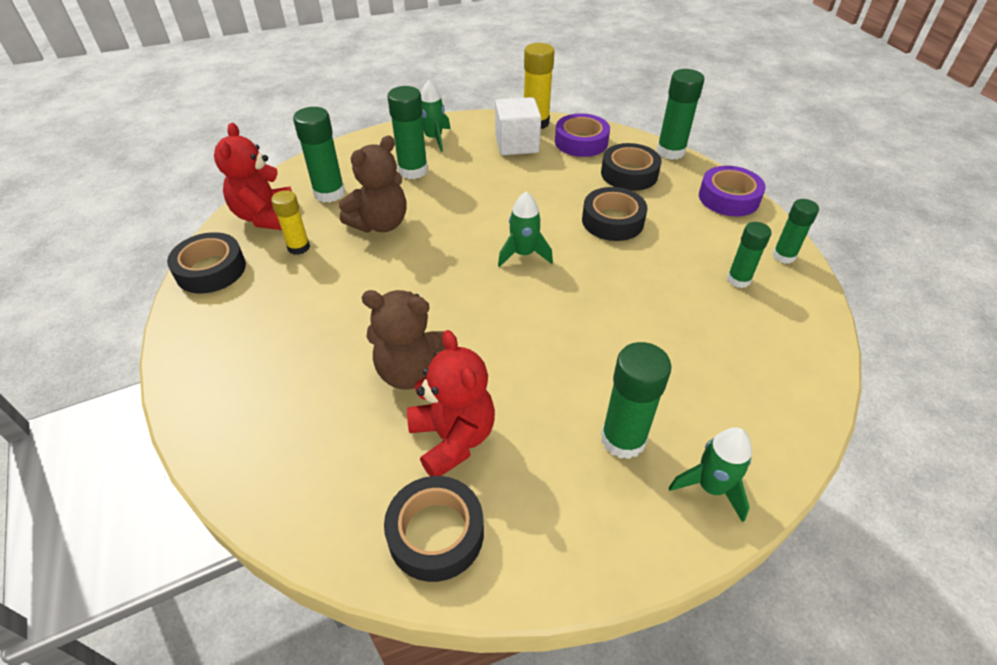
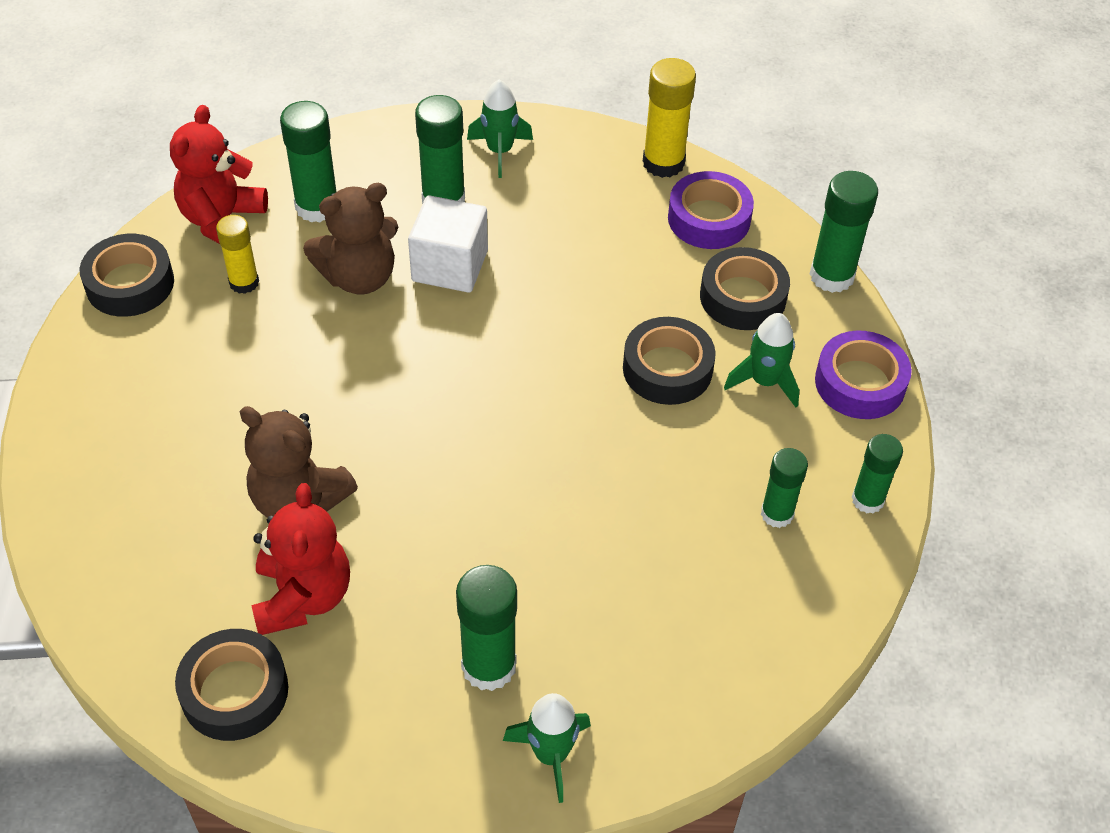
camera: 20 degrees right, 5 degrees up
white cube [495,97,541,155] -> white cube moved to [408,195,488,293]
green rocket [498,191,553,267] -> green rocket moved to [724,313,799,407]

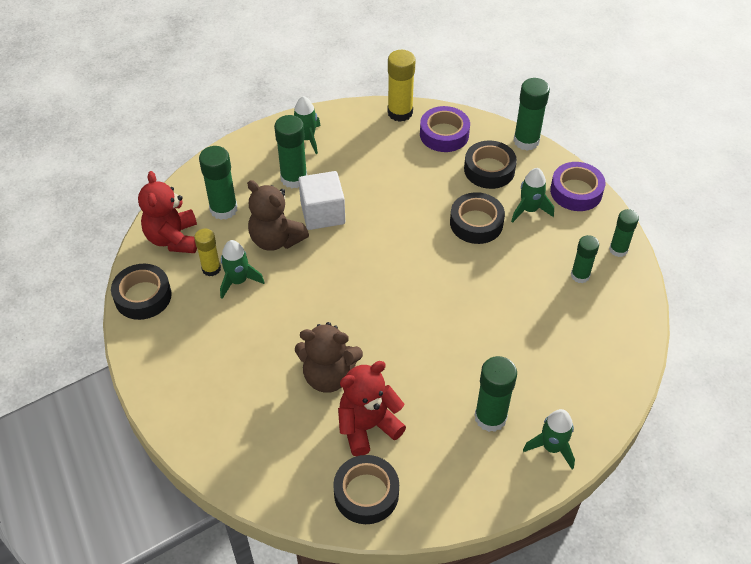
camera: 25 degrees left, 0 degrees up
red teddy bear [252,483,350,635] -> red teddy bear turned 90 degrees counterclockwise [338,361,406,456]
brown teddy bear [303,183,398,295] -> brown teddy bear turned 90 degrees clockwise [247,180,309,251]
none -> green rocket [220,240,265,299]

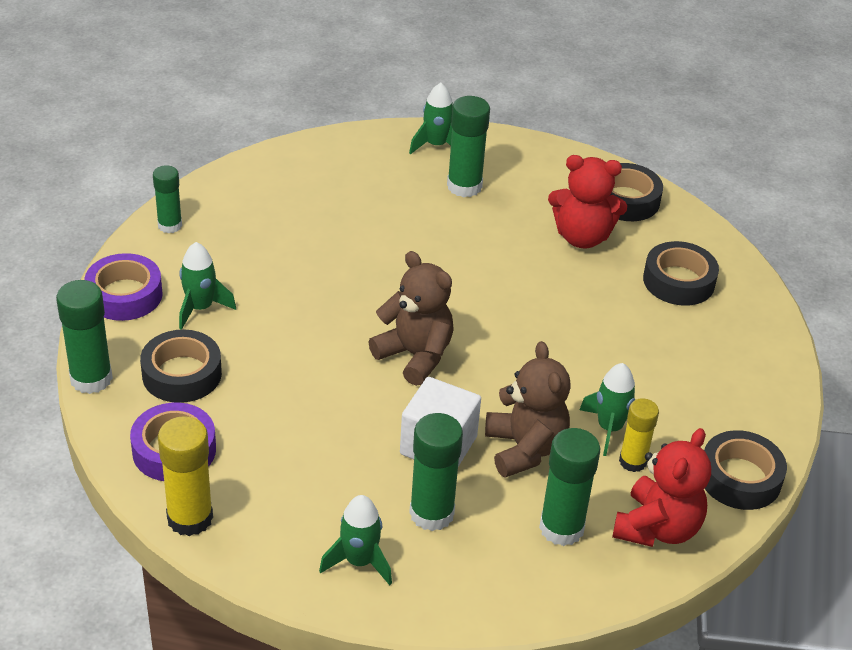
camera: 145 degrees left, 10 degrees down
brown teddy bear [295,322,363,393] -> brown teddy bear moved to [369,251,454,386]
black tape [450,192,505,244] -> black tape moved to [643,241,719,306]
green glue stick [571,235,599,283] -> none

